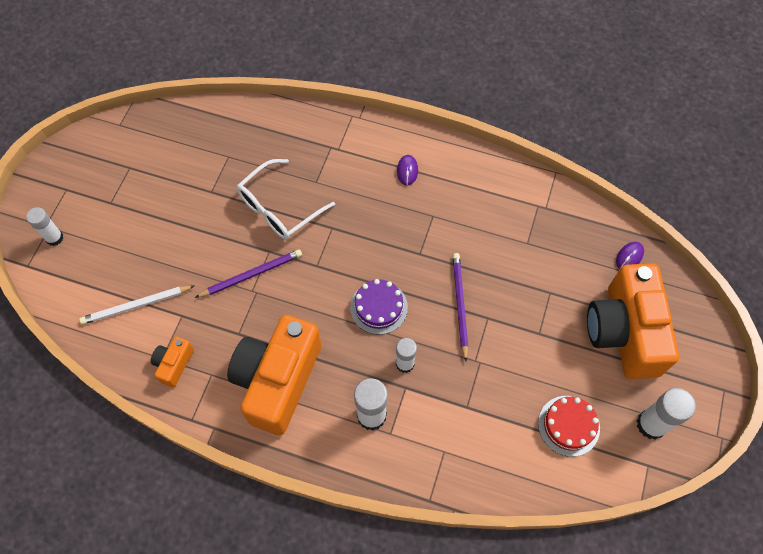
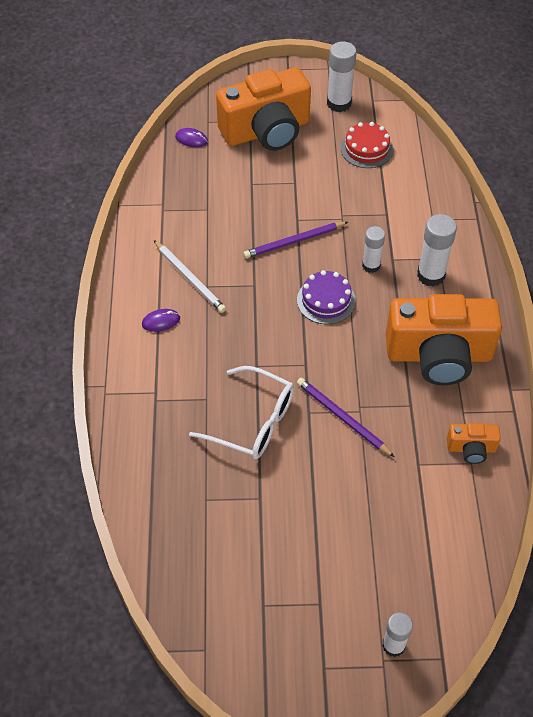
camera: 110 degrees left, 10 degrees down
white pencil [79,286,194,325] -> white pencil moved to [154,240,226,313]

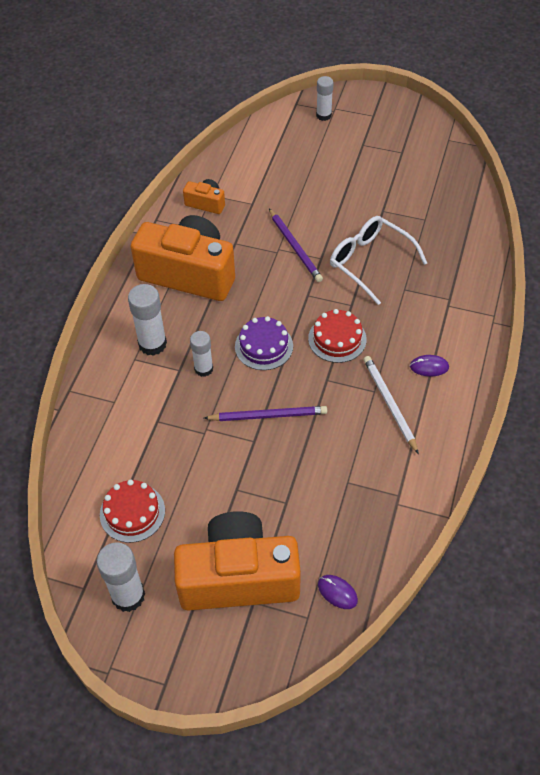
camera: 160 degrees left, 0 degrees up
none -> red cake [308,309,367,363]

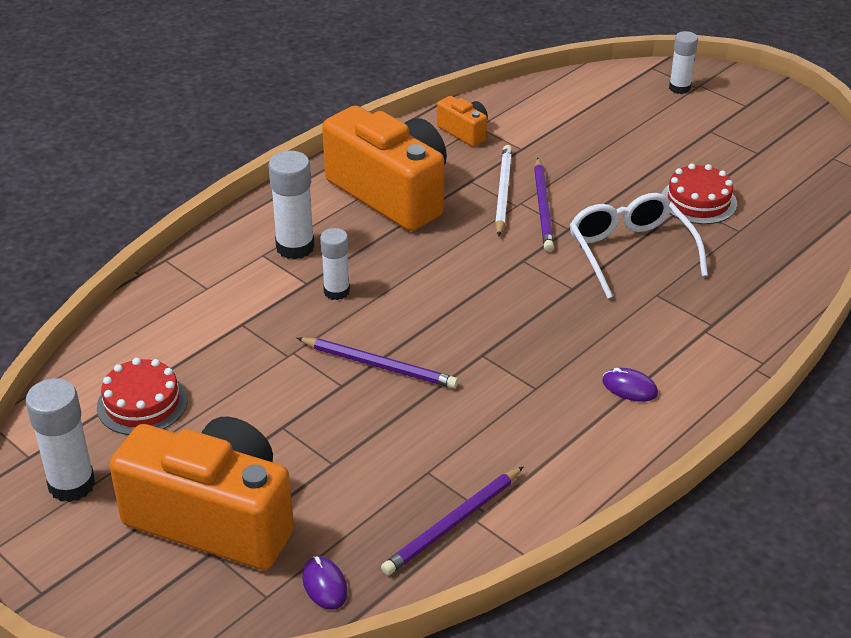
camera: 25 degrees right, 15 degrees down
purple cake [235,316,293,370] -> none
red cake [308,309,367,363] -> red cake moved to [662,163,737,224]
white pencil [363,356,419,454] -> white pencil moved to [495,145,512,236]
none -> purple pencil [381,466,524,575]

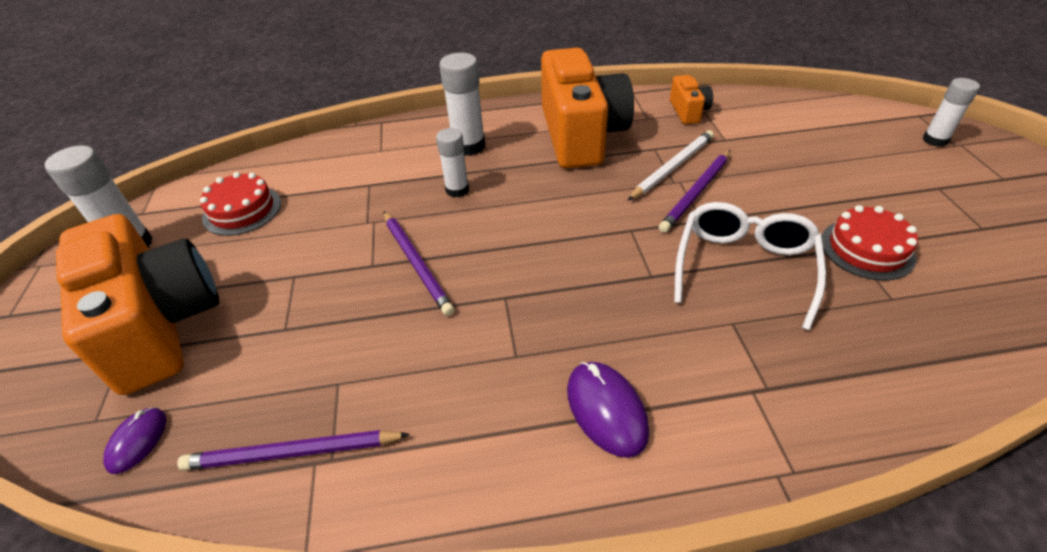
camera: 40 degrees right, 5 degrees up
purple mouse [602,368,658,402] -> purple mouse [567,362,649,458], size x1.57

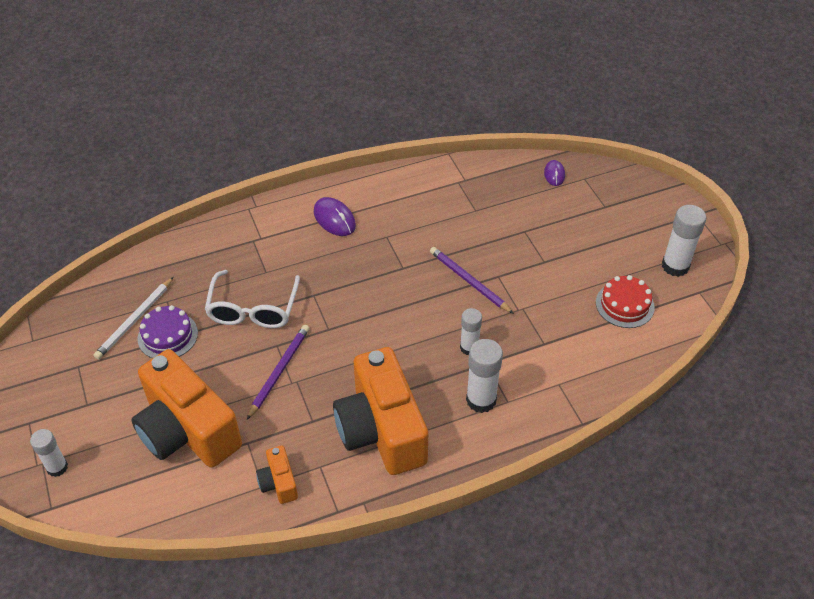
camera: 165 degrees right, 5 degrees up
orange camera [56,214,219,395] -> orange camera moved to [132,349,242,468]
purple pencil [177,430,410,470] -> none
white pencil [628,130,714,200] -> white pencil moved to [93,277,174,360]
red cake [822,205,918,281] -> purple cake [138,305,198,358]

